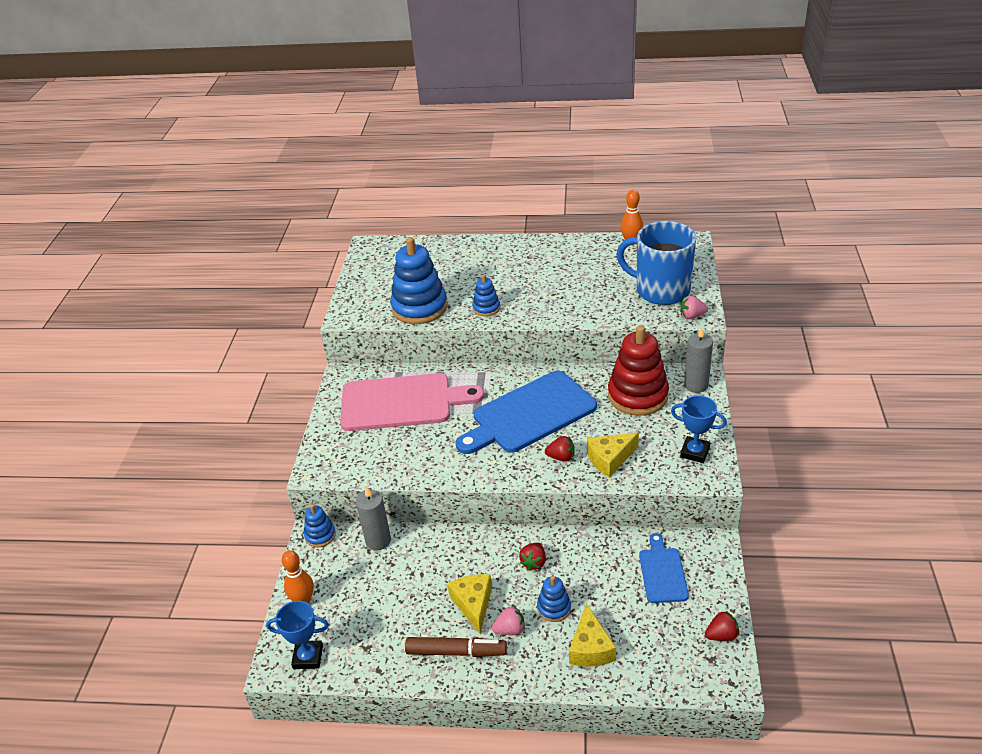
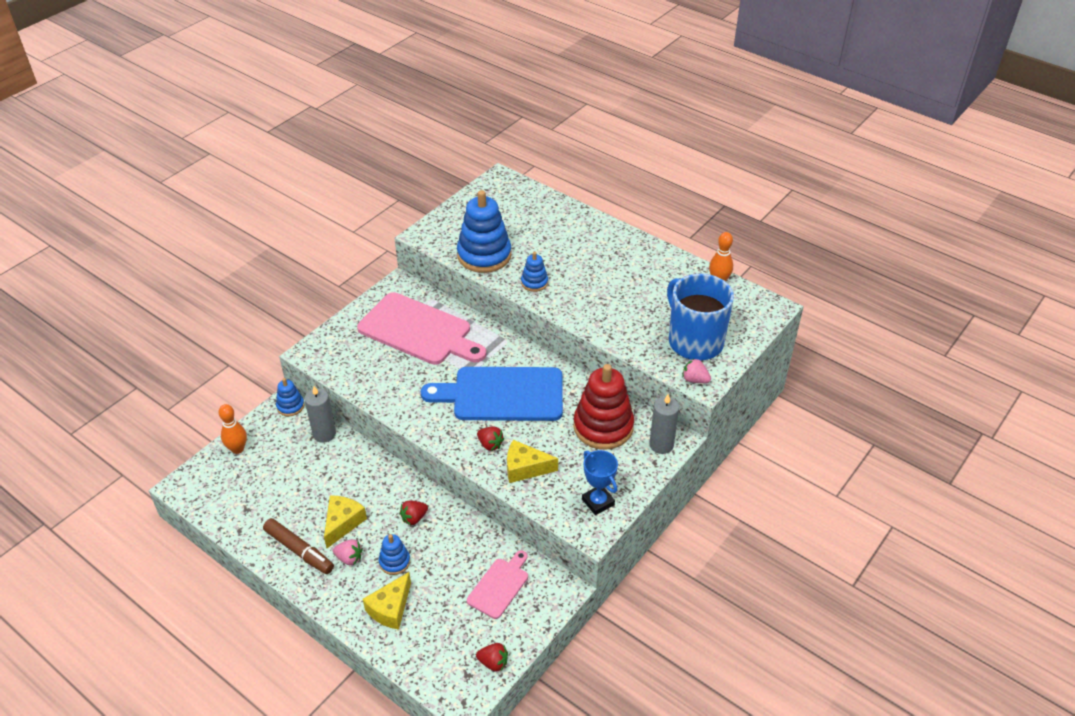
camera: 30 degrees right, 5 degrees up
blue trophy [266,601,329,669] -> none
blue cutting board [639,533,689,603] -> pink cutting board [467,551,528,619]

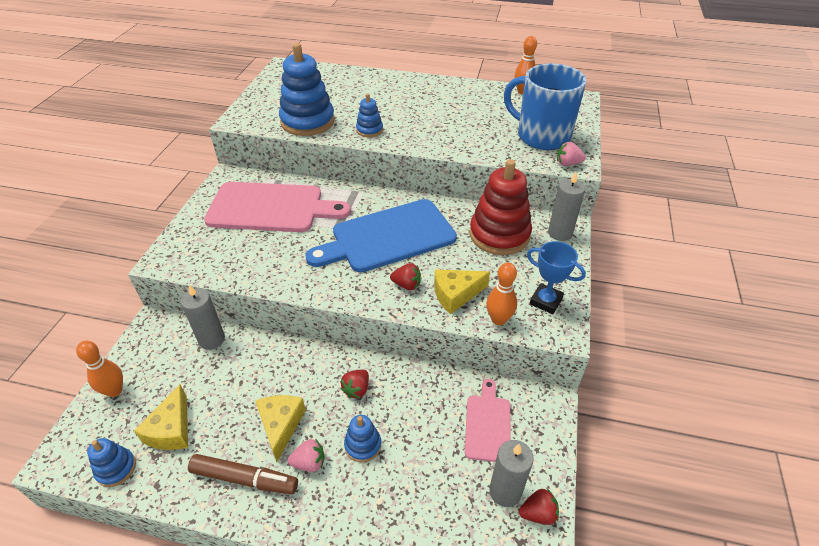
camera: 25 degrees left, 0 degrees up
blue stacking toy [276,378,304,416] -> blue stacking toy moved to [87,438,136,487]
yellow cheese [363,572,411,630] -> yellow cheese moved to [134,385,188,450]
none -> orange bowling pin [486,262,517,325]
none -> grey candle [489,440,534,507]

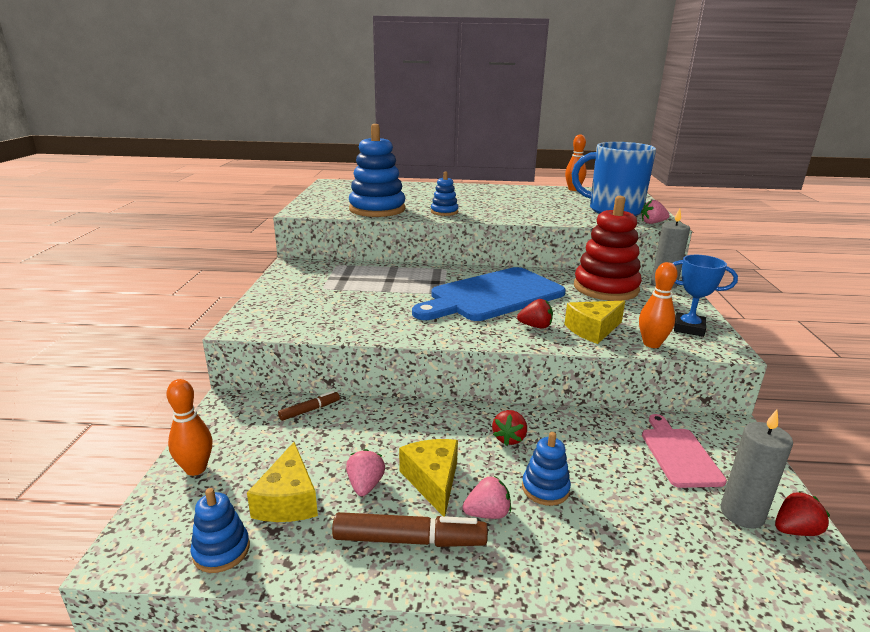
camera: 10 degrees left, 20 degrees down
grey candle [181,285,225,350] -> brown marker [278,391,340,421]
pink cutting board [204,182,351,232] -> none
none -> pink strawberry [346,449,385,496]

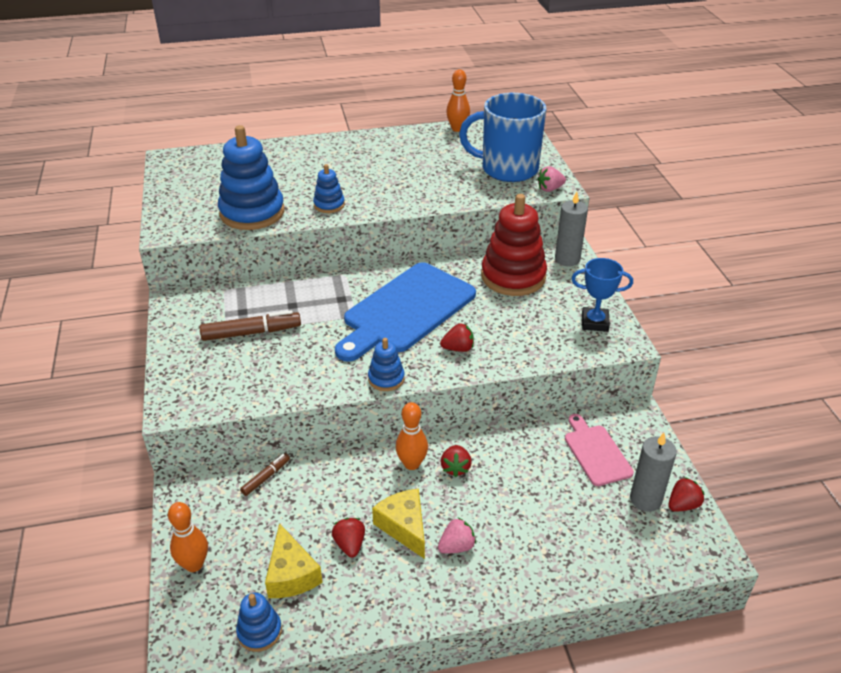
camera: 15 degrees left, 15 degrees up
brown marker [332,512,488,547] -> brown marker moved to [200,310,301,341]
pink strawberry [346,449,385,496] -> red strawberry [332,518,365,558]
blue stacking toy [522,432,571,506] -> blue stacking toy moved to [368,338,405,391]
yellow cheese [564,301,625,344] -> none
orange bowling pin [639,262,678,348] -> orange bowling pin moved to [395,402,428,470]

